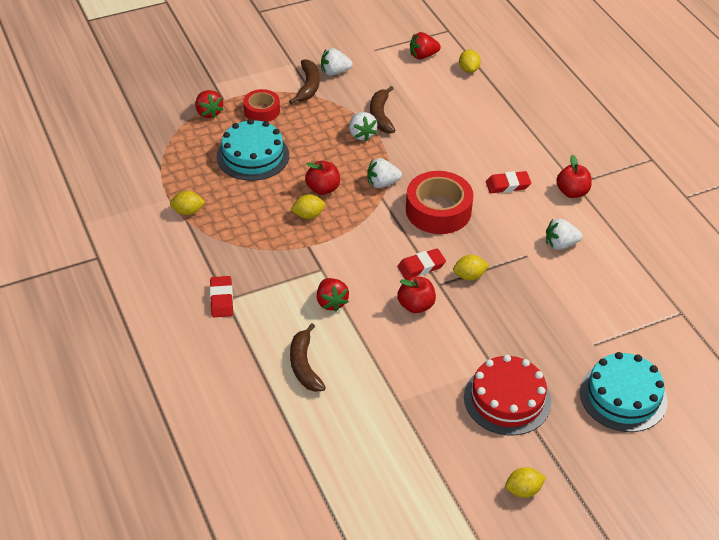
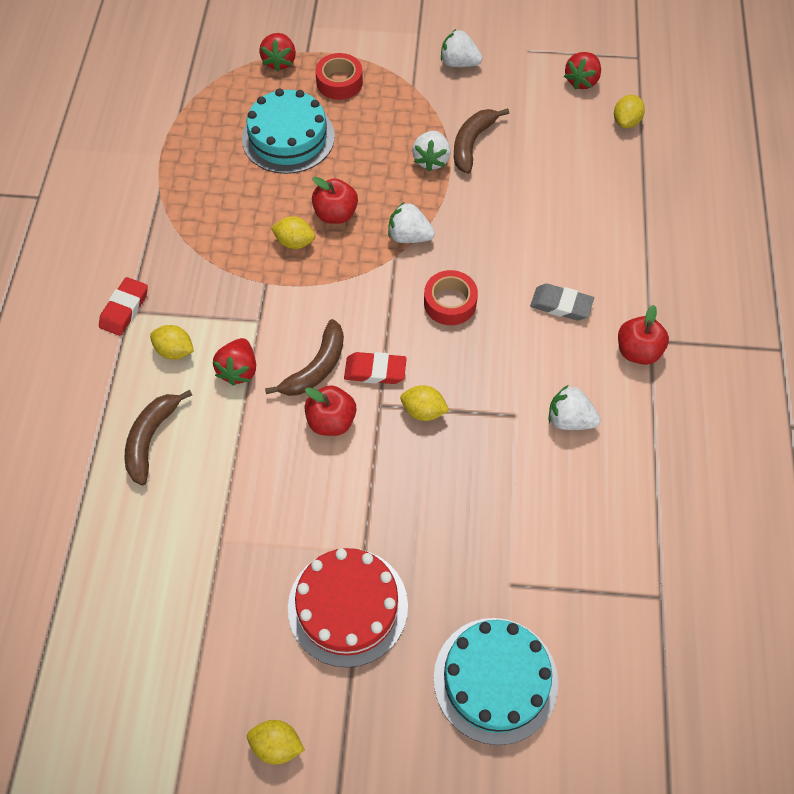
camera: 30 degrees right, 15 degrees up
yellow lemon [170,191,205,215] -> yellow lemon moved to [150,325,194,360]
brown banana [289,59,320,104] -> brown banana moved to [265,319,344,396]
red tape [406,171,473,234] -> red tape [424,270,478,325], size x0.59
red strawberry [410,32,441,59] -> red strawberry turned 75 degrees counterclockwise [564,52,601,90]
red eraser [486,171,531,193] -> grey eraser [530,284,594,321]

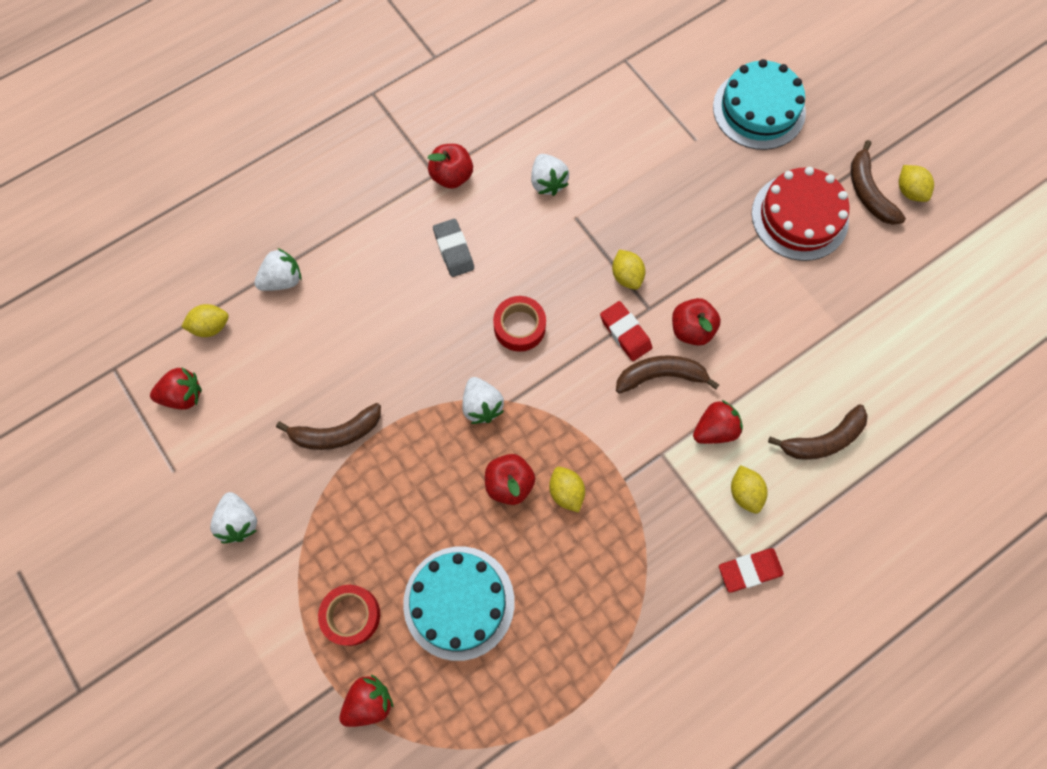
camera: 130 degrees left, 10 degrees up
white strawberry [412,131,451,171] -> white strawberry moved to [254,248,302,291]
none -> brown banana [851,140,906,225]

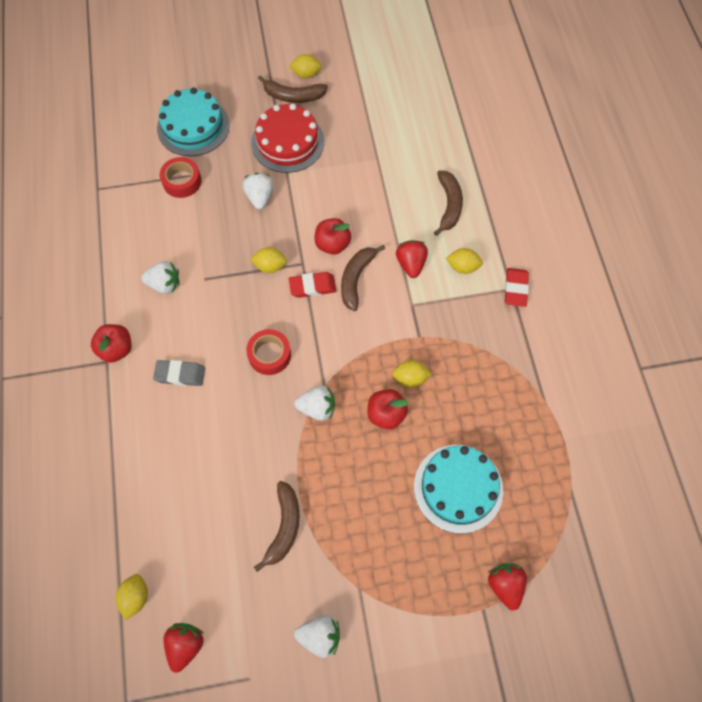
camera: 65 degrees left, 5 degrees down
white strawberry [254,248,302,291] -> white strawberry moved to [243,173,274,210]
red tape [318,585,380,646] -> red tape moved to [160,157,201,198]

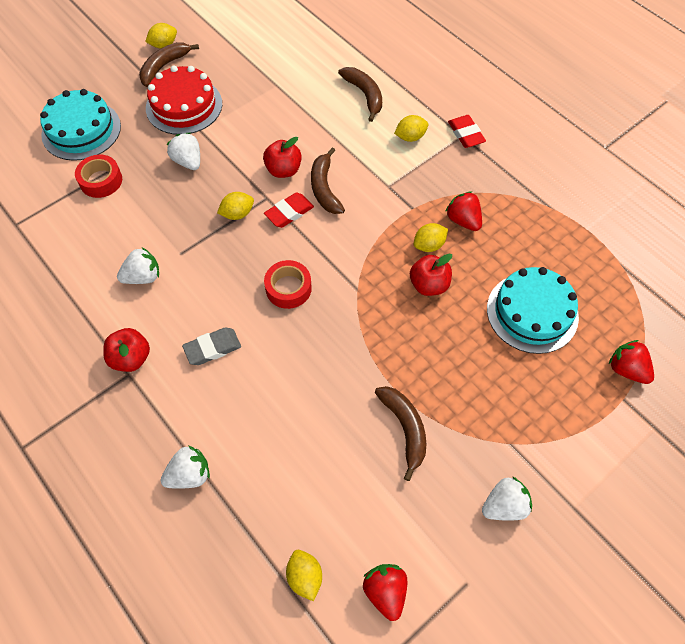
camera: 30 degrees left, 5 degrees down
brown banana [258,75,328,103] -> brown banana turned 150 degrees clockwise [139,42,199,87]
white strawberry [294,385,335,421] -> white strawberry moved to [161,445,210,489]
red strawberry [396,240,428,278] -> red strawberry moved to [445,191,482,231]

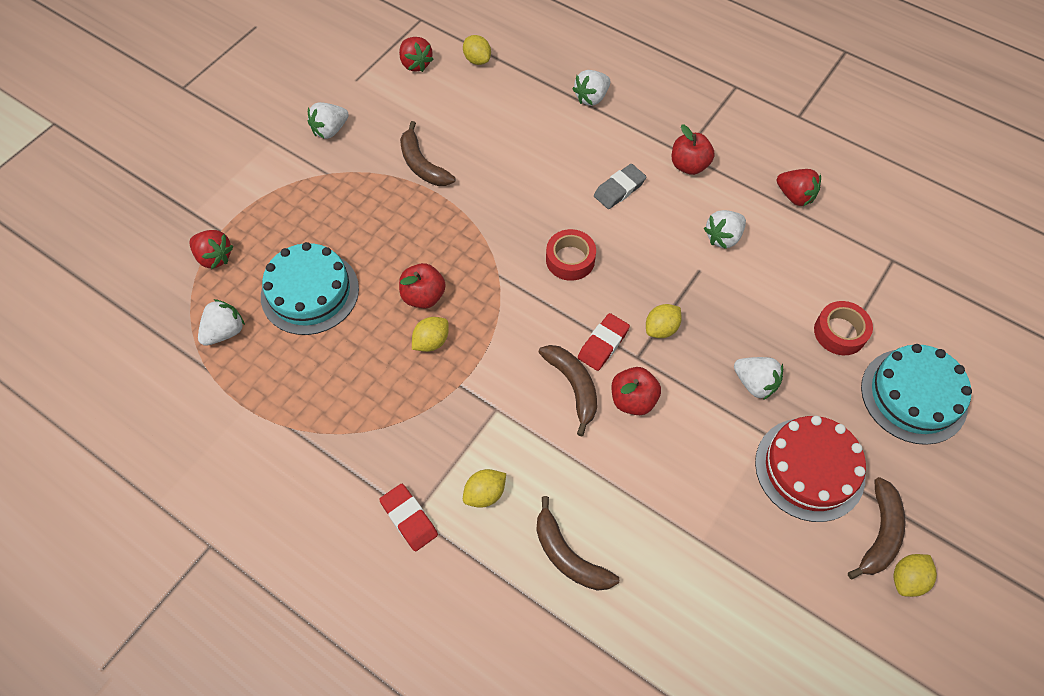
camera: 165 degrees right, 0 degrees up
red strawberry [445,191,482,231] -> red strawberry moved to [776,169,821,206]
none -> white strawberry [198,299,245,346]

